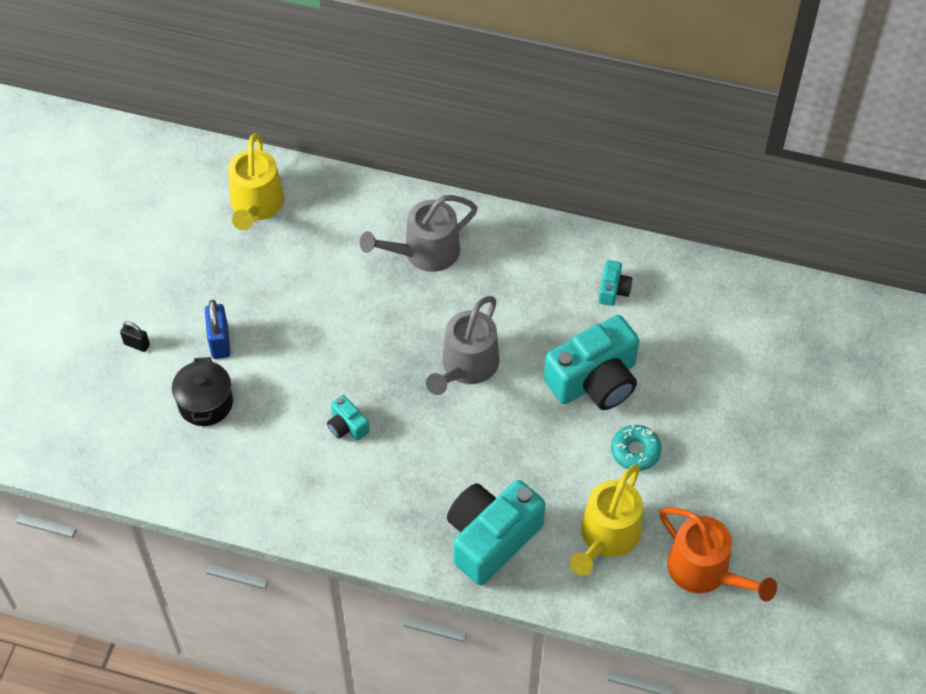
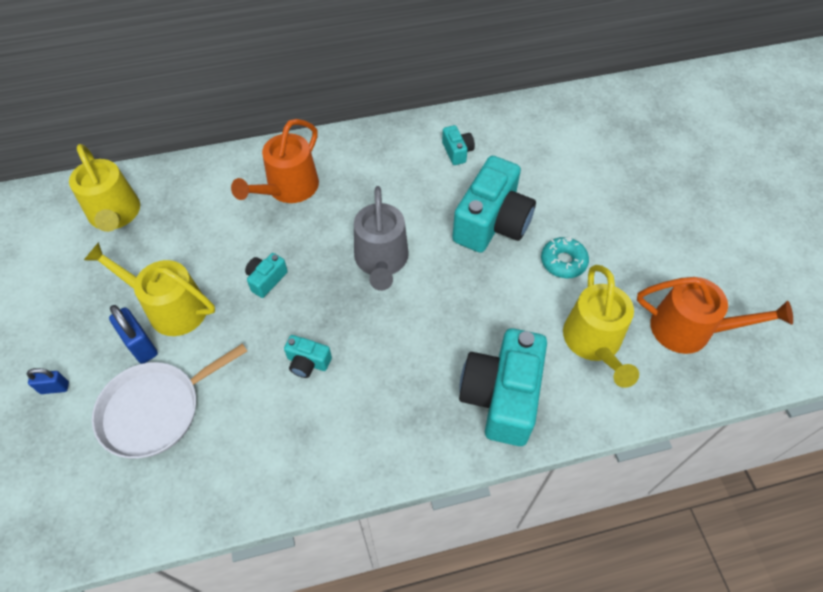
camera: 30 degrees left, 0 degrees up
black padlock [120,321,150,352] -> blue padlock [27,368,69,394]
black pot [172,357,233,426] -> white pan [92,343,247,458]
grey watering can [360,195,478,272] -> orange watering can [231,119,319,203]
none -> yellow watering can [84,242,215,336]
none -> turquoise camera [245,253,288,298]

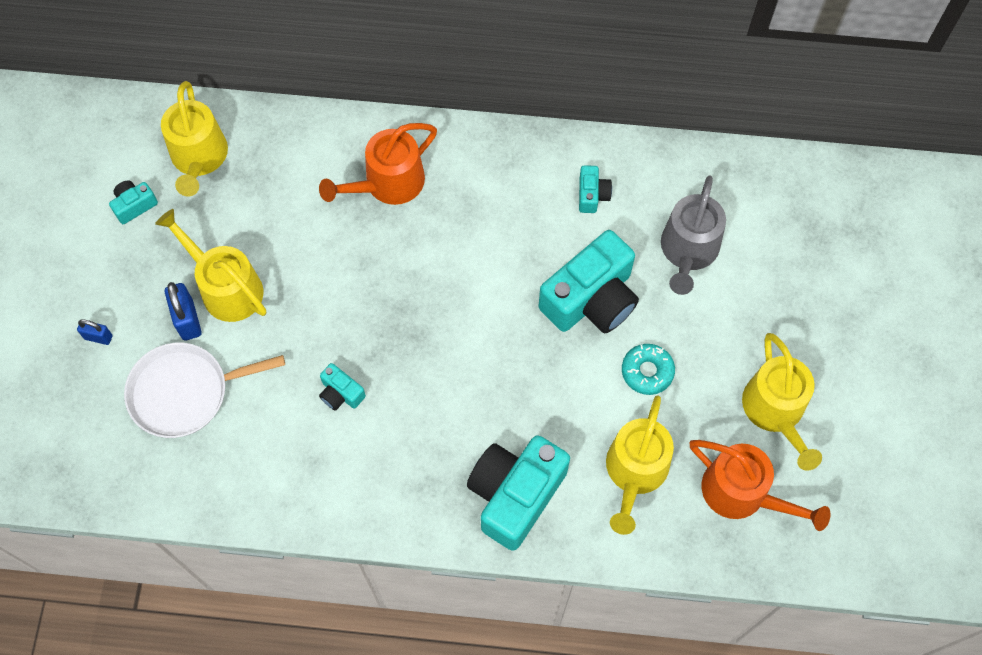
camera: 20 degrees right, 10 degrees up
turquoise camera [245,253,288,298] -> turquoise camera moved to [109,180,158,224]
grey watering can [354,186,409,291] -> grey watering can moved to [661,175,726,295]
none -> yellow watering can [742,333,822,471]

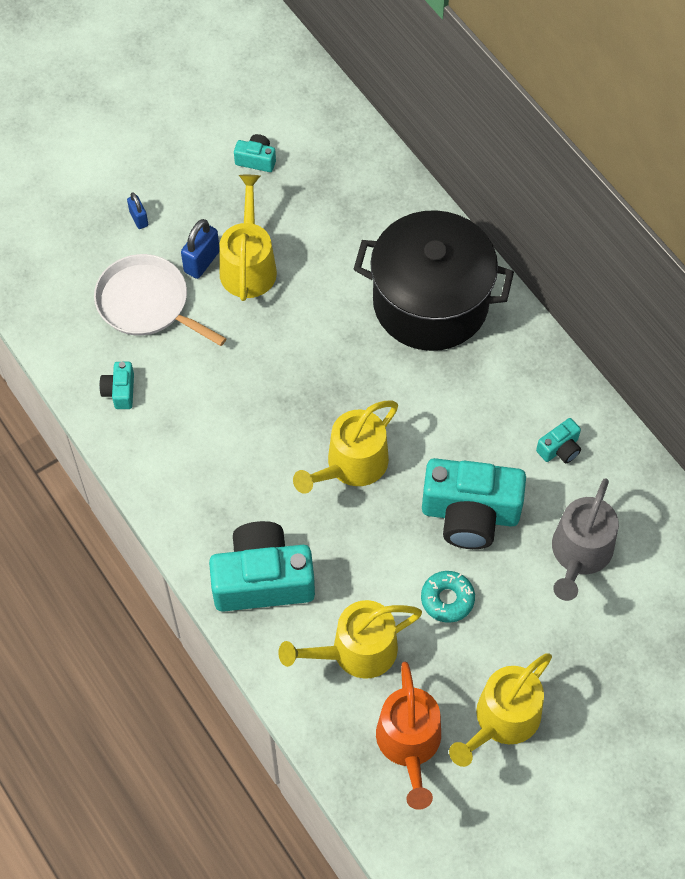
camera: 50 degrees right, 5 degrees down
yellow watering can [161,81,228,196] -> yellow watering can moved to [293,400,398,494]
orange watering can [319,123,437,205] -> black pot [353,210,514,351]
turquoise camera [319,363,366,411] -> turquoise camera moved to [99,362,134,409]
grey watering can [661,175,726,295] -> grey watering can turned 45 degrees counterclockwise [552,478,619,601]

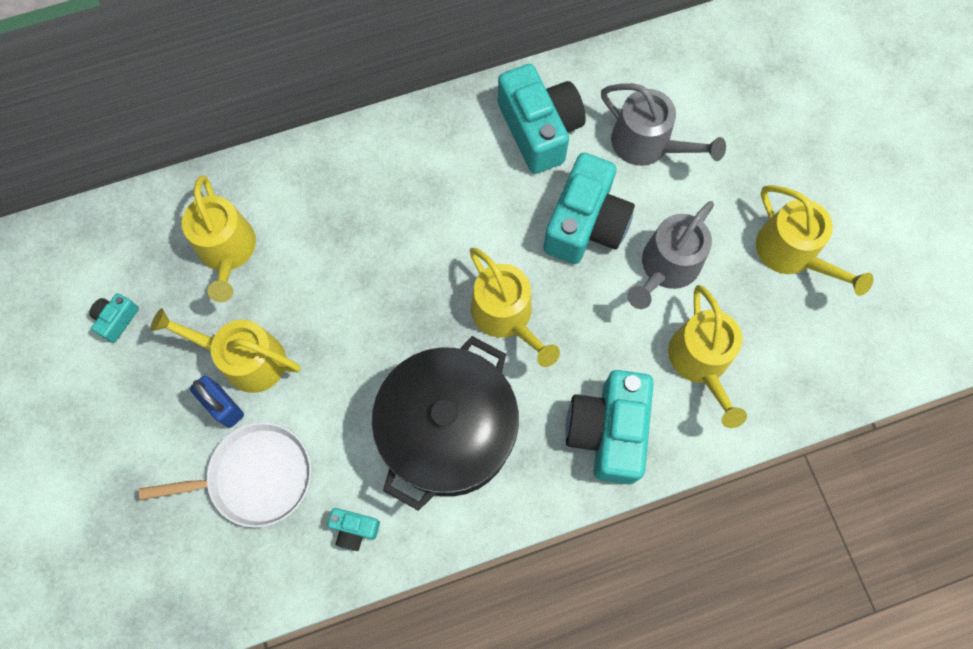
camera: 75 degrees left, 10 degrees up
white pan [94,254,227,346] -> white pan turned 150 degrees counterclockwise [139,422,311,528]
blue padlock [127,193,148,229] -> none
black pot [353,210,514,351] -> black pot moved to [372,336,519,511]
orange watering can [376,662,441,810] -> none
turquoise donut [421,571,475,623] -> grey watering can [627,201,714,309]
turquoise camera [536,418,581,463] -> turquoise camera [498,64,586,174], size x2.22
none -> yellow watering can [182,175,256,302]

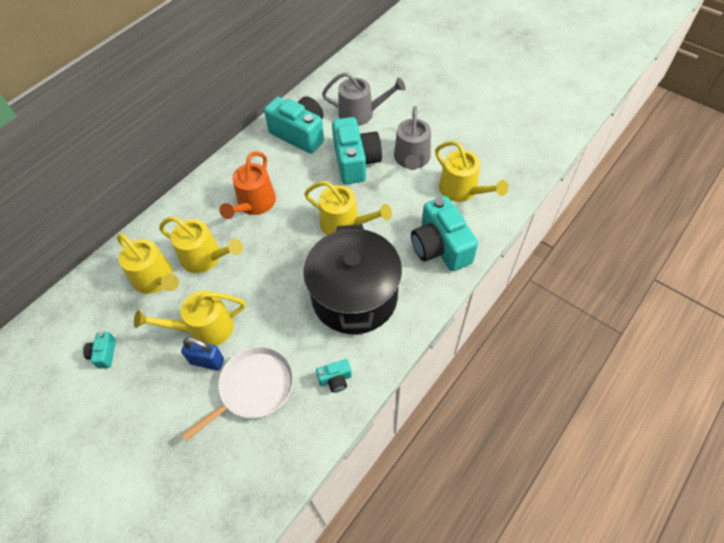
camera: 30 degrees left, 15 degrees down
yellow watering can [756,185,874,296] -> yellow watering can moved to [159,216,243,273]
none -> orange watering can [219,152,276,219]

